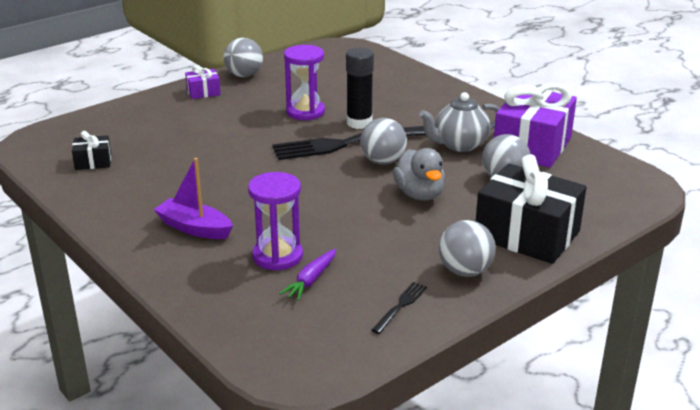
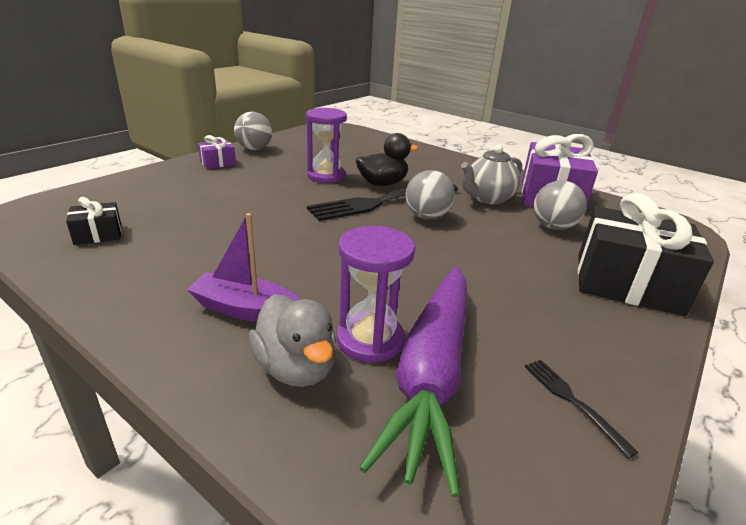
camera: 15 degrees left, 0 degrees up
purple carrot [279,249,336,301] -> purple carrot [359,266,467,497], size x2.37
black glue stick [346,47,374,129] -> black duck [356,133,418,186]
black fork [371,282,427,334] -> black fork turned 45 degrees counterclockwise [525,360,639,458]
grey duck [393,148,445,201] -> grey duck moved to [249,294,336,387]
grey ball [439,220,496,277] -> none

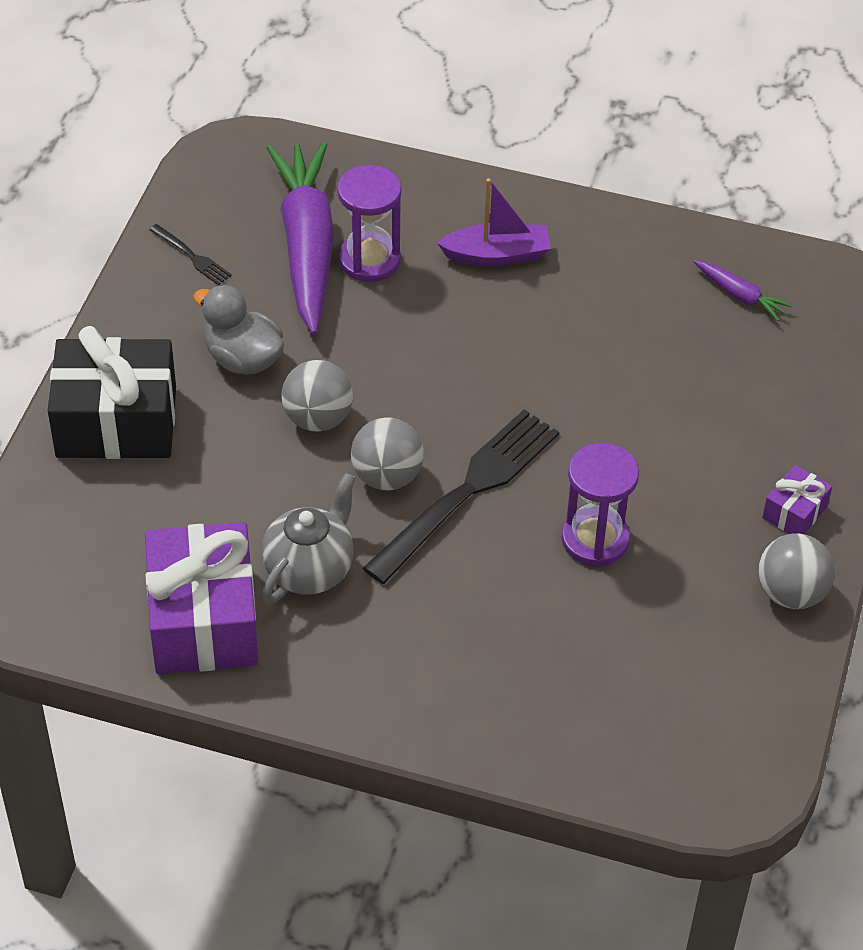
camera: 160 degrees right, 20 degrees up
black gift [66,197,122,245] -> purple carrot [693,260,793,321]
grey duck [249,294,336,387] -> grey duck moved to [194,285,284,375]
black duck [356,133,418,186] -> none
grey ball [534,180,587,230] -> grey ball moved to [281,360,353,432]

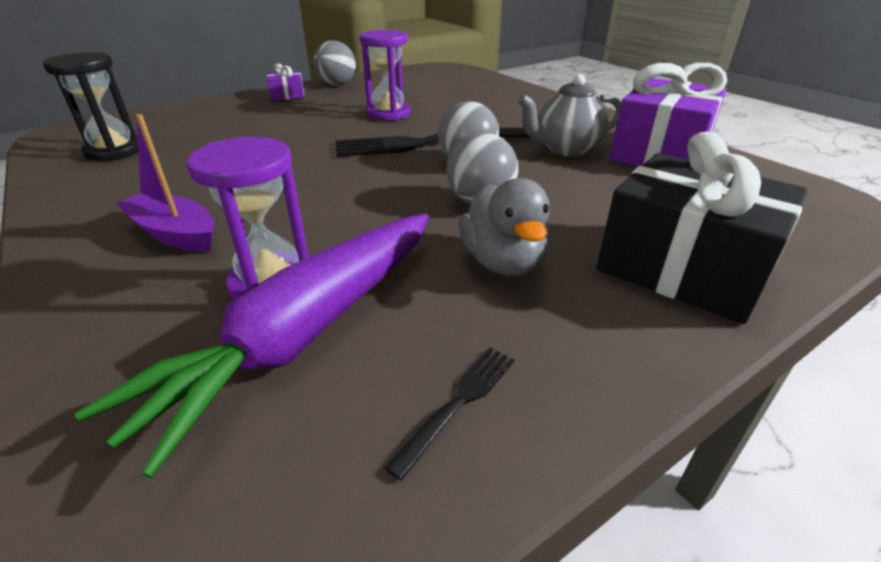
camera: 140 degrees left, 15 degrees down
black fork [150,224,232,285] -> black fork turned 45 degrees clockwise [385,347,515,480]
purple carrot [693,260,793,321] -> black hourglass [43,52,138,161]

